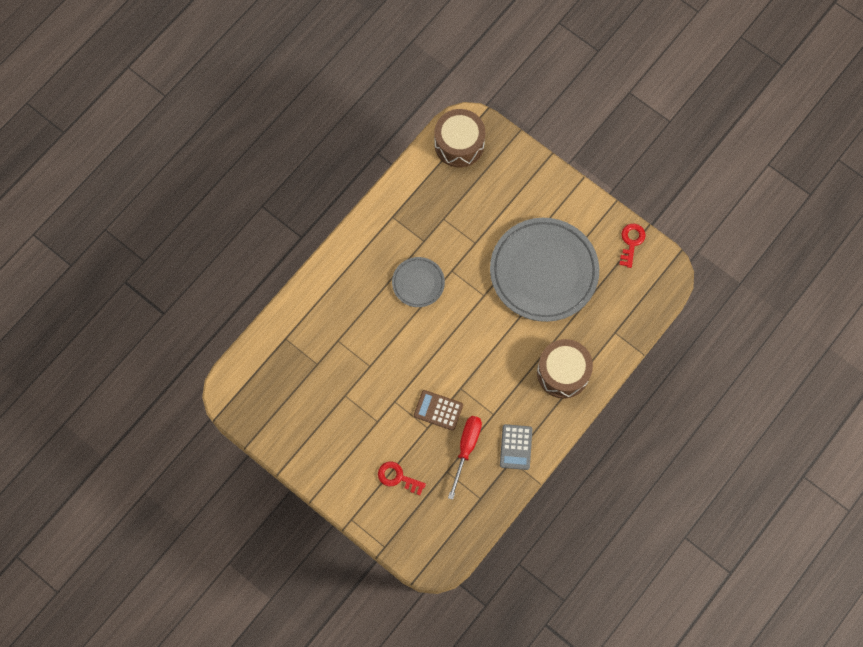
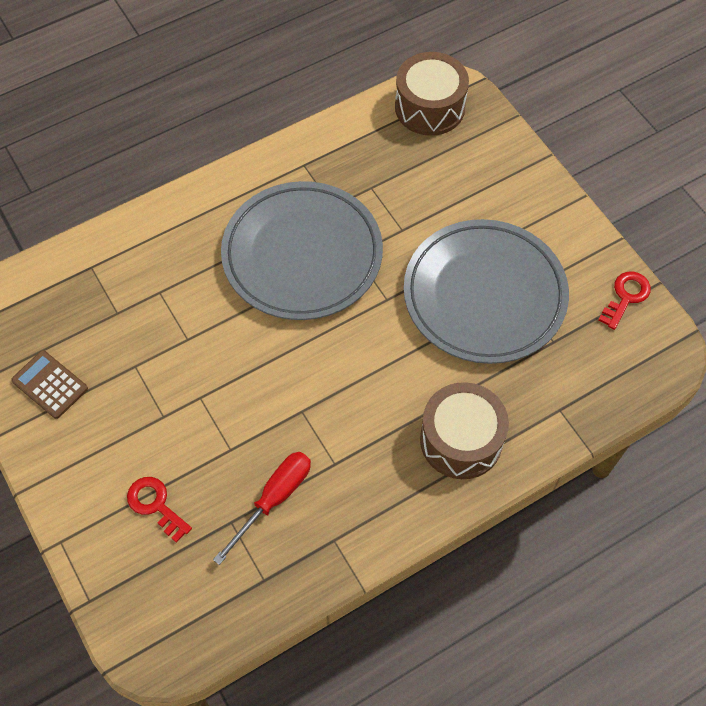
camera: 20 degrees right, 10 degrees down
grey plate [392,257,445,307] -> grey plate [221,181,383,320], size x2.07
brown calculator [414,390,463,431] -> brown calculator moved to [11,350,88,419]
grey calculator [500,424,532,470] -> none

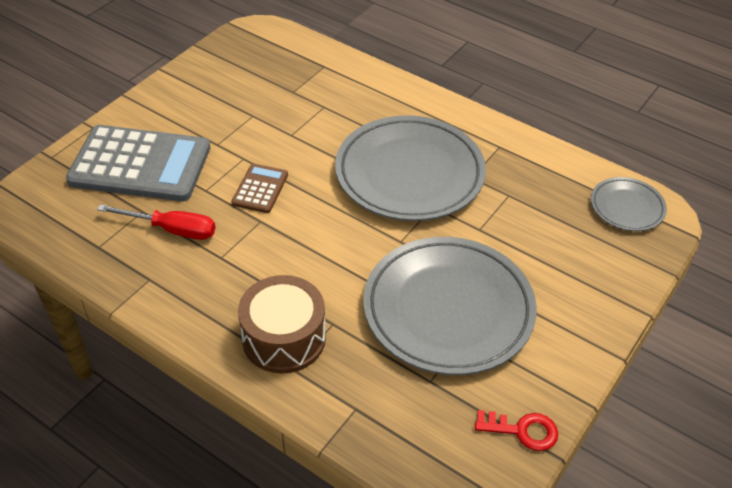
camera: 65 degrees right, 15 degrees down
brown calculator [11,350,88,419] -> brown calculator moved to [232,164,288,213]
red key [127,477,192,543] -> grey calculator [66,125,210,201]
brown drum [395,52,469,136] -> grey plate [591,177,667,231]

